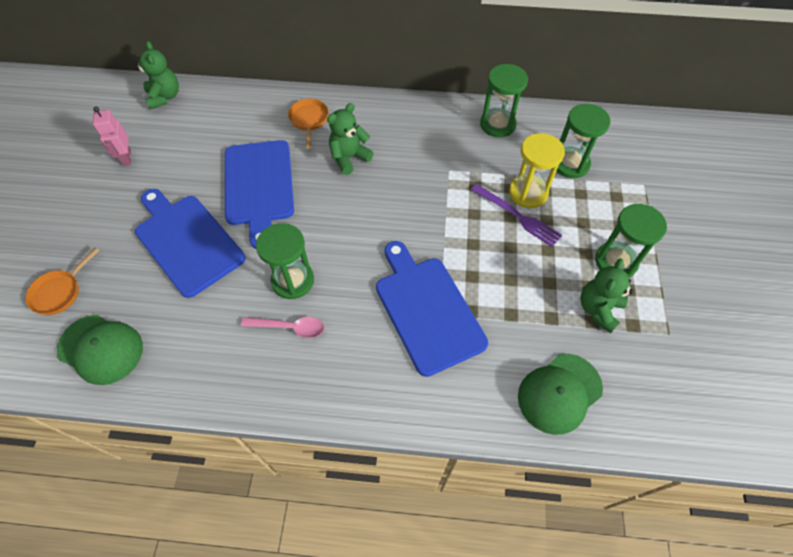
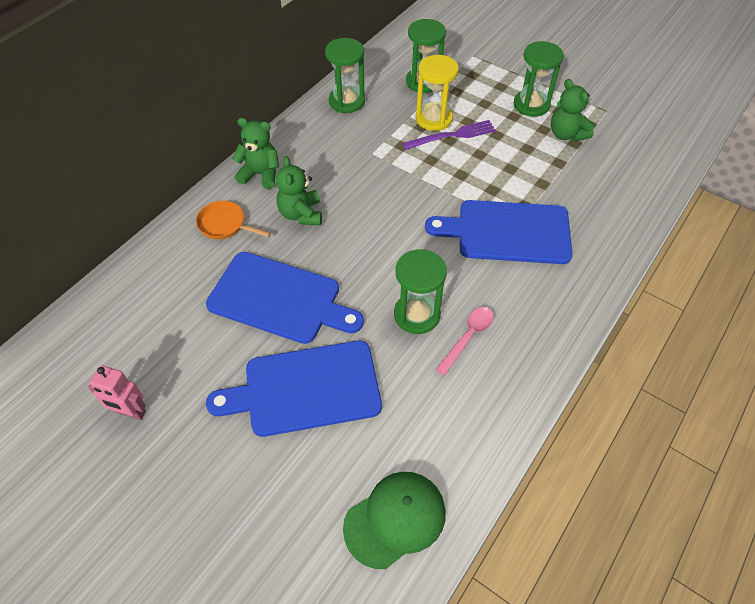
camera: 60 degrees left, 5 degrees down
orange pan [26,247,99,315] -> none
green teddy bear [135,41,179,110] -> green teddy bear moved to [232,118,279,189]
green cap [518,354,603,435] -> none

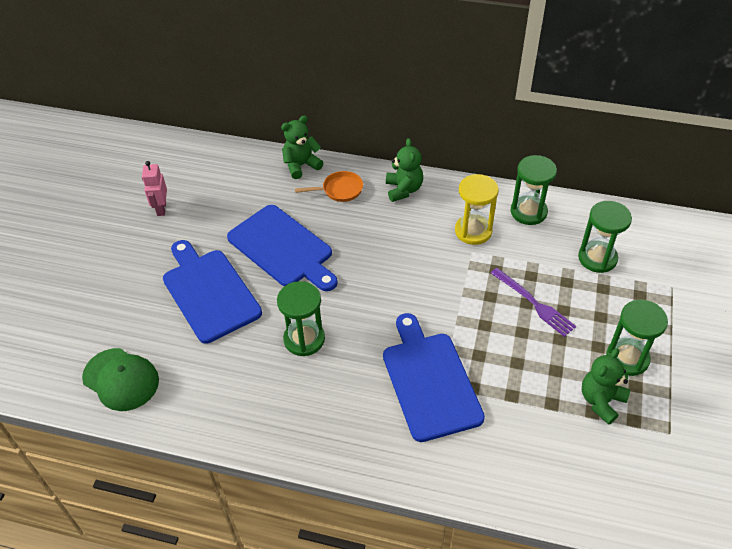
camera: 70 degrees right, 5 degrees down
orange pan [196,201,271,239] -> orange pan turned 75 degrees clockwise [295,171,363,202]
blue cutting board [206,252,364,344] -> blue cutting board turned 45 degrees counterclockwise [227,205,338,291]
green teddy bear [276,156,322,225] -> green teddy bear moved to [281,116,323,179]
yellow hourglass [416,55,459,131] -> yellow hourglass moved to [455,174,499,245]
pink spoon [436,307,494,375] -> none

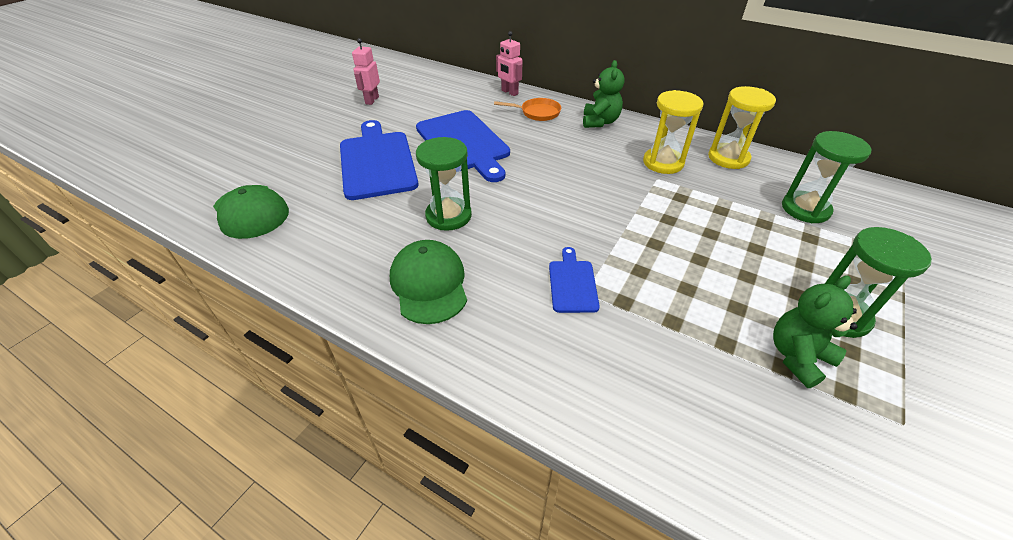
camera: 15 degrees right, 5 degrees down
green teddy bear [281,116,323,179] -> pink robot [496,31,522,96]
blue cutting board [383,313,485,442] -> blue cutting board [549,247,600,313], size x0.49
purple fork [491,268,576,337] -> none
green hourglass [511,155,557,225] -> yellow hourglass [708,86,776,169]
none -> green cap [390,240,467,324]

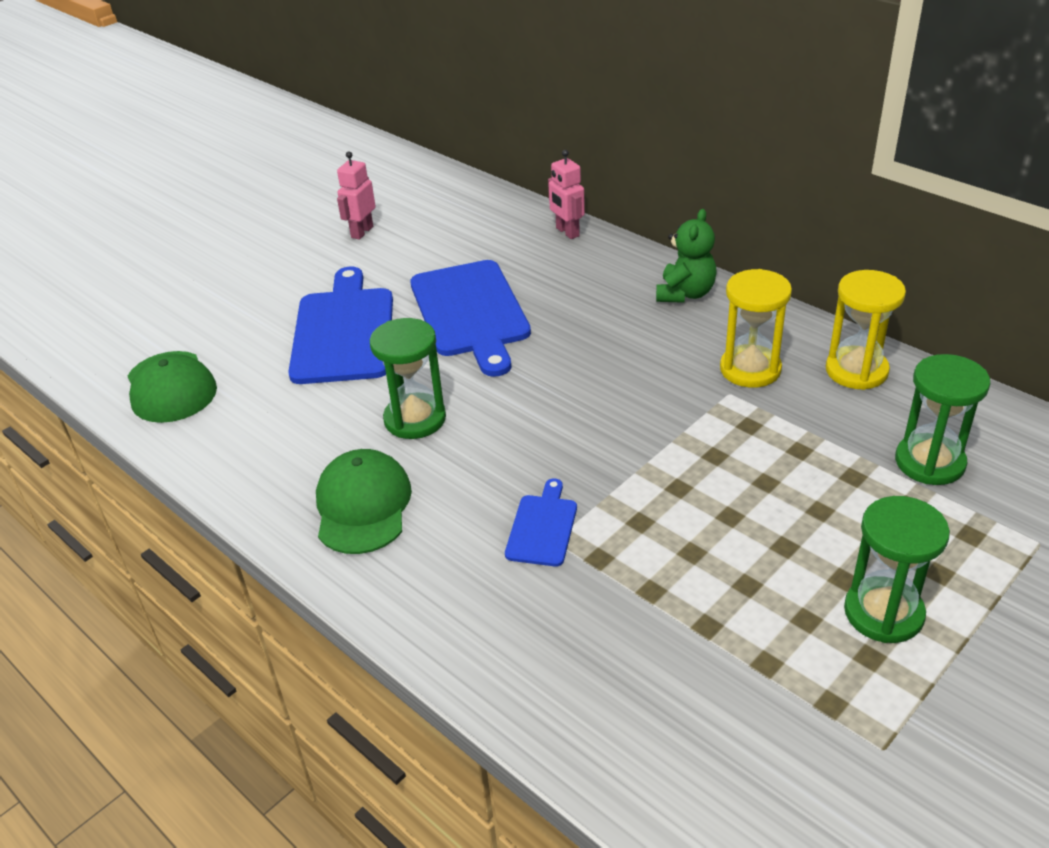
camera: 15 degrees right, 5 degrees down
orange pan [494,98,561,121] -> none
green teddy bear [773,275,857,388] -> none

